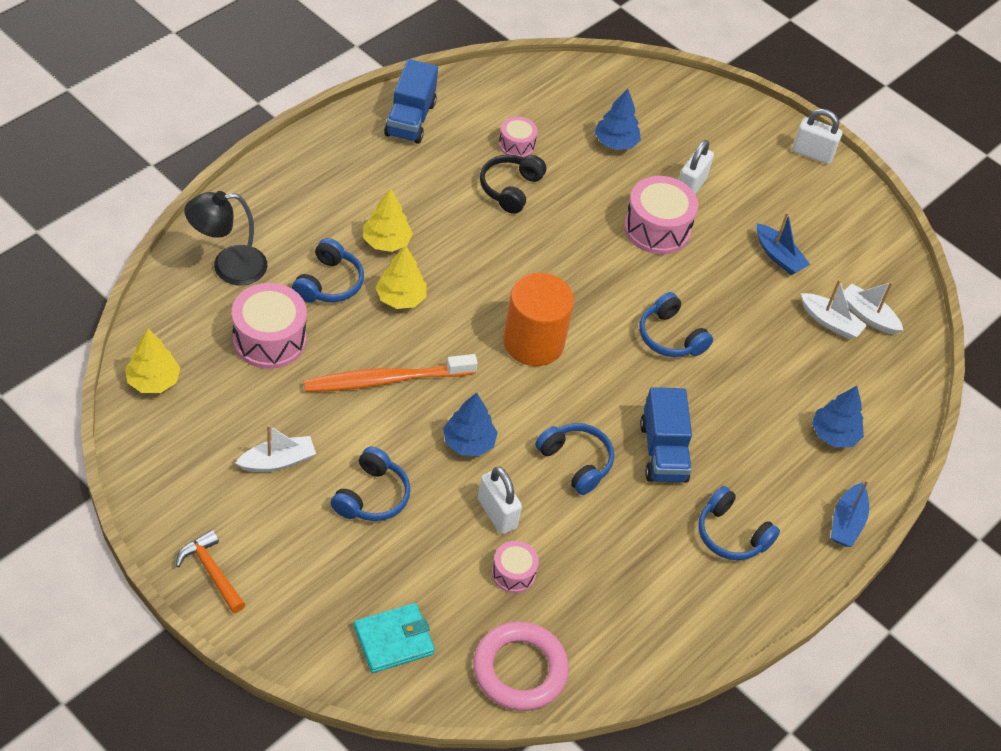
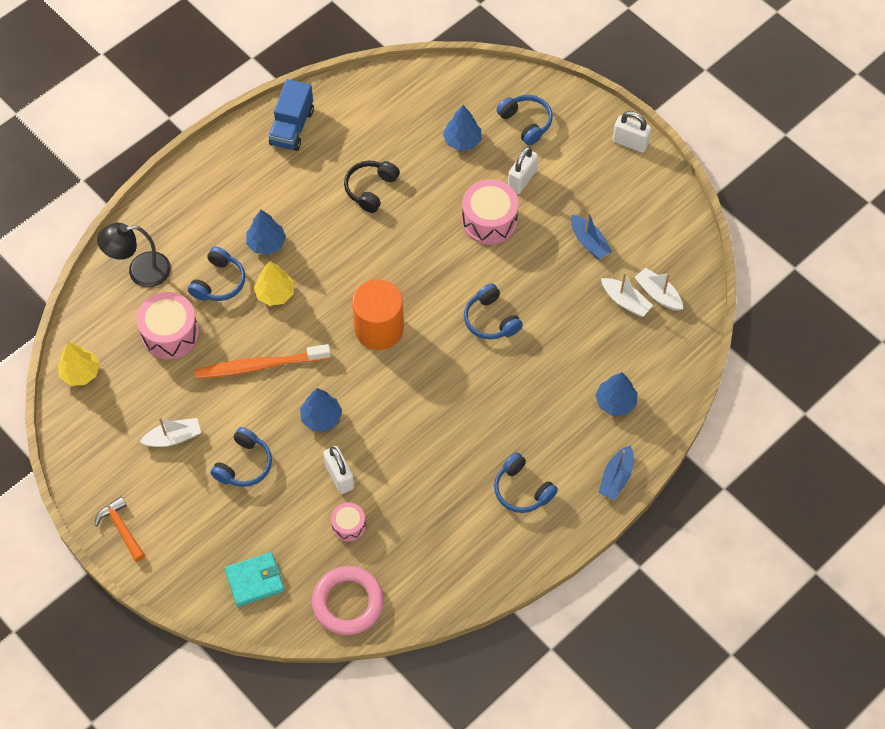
camera: 10 degrees right, 10 degrees up
yellow tree [363,188,413,252] -> blue tree [246,210,286,255]
pink drum [499,116,537,157] -> none
blue headphones [535,423,614,495] -> blue headphones moved to [497,95,553,145]
blue truck [640,387,692,483] -> none

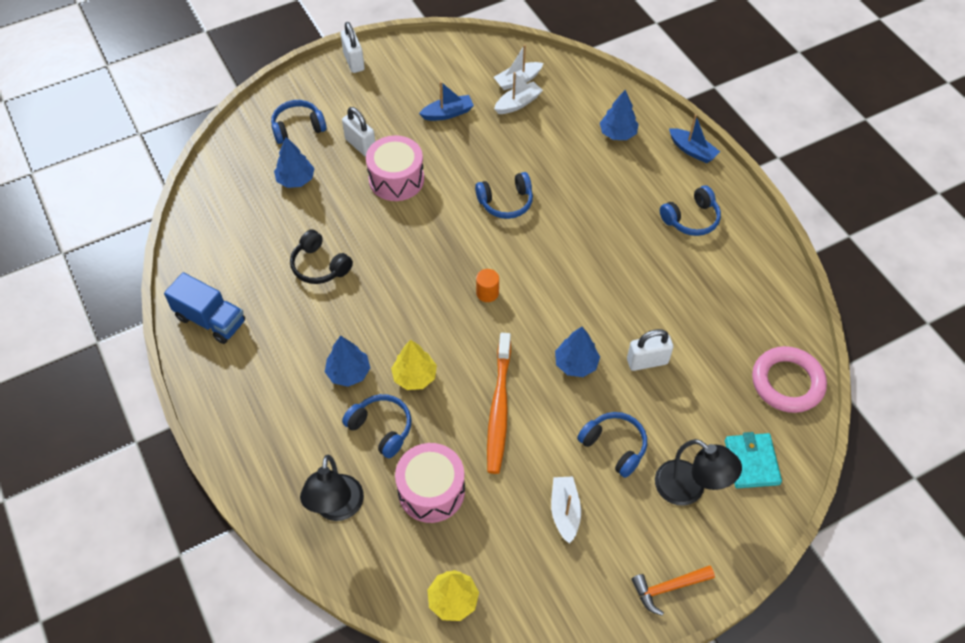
camera: 75 degrees left, 5 degrees down
pink drum [331,502,366,542] -> none
orange cylinder [352,279,404,350] -> orange cylinder [476,269,499,302], size x0.44
white padlock [613,111,651,153] -> white padlock turned 60 degrees counterclockwise [340,22,365,73]
none -> black lamp [655,439,742,506]

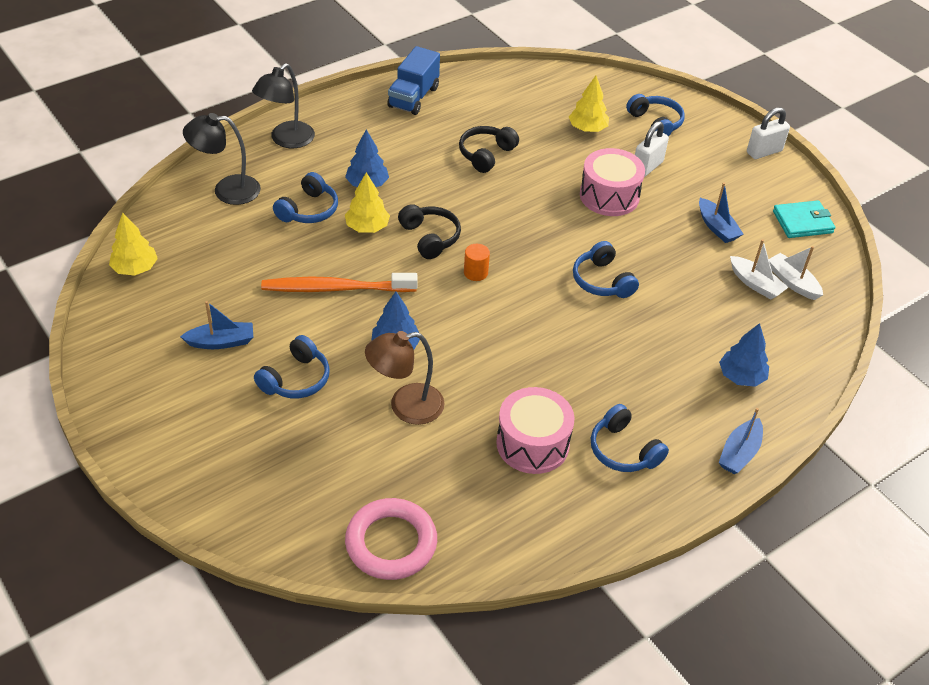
camera: 80 degrees right, 10 degrees down
blue tree [274,137,315,188] -> yellow tree [569,76,609,132]
pink drum [395,443,465,523] -> pink drum moved to [496,387,575,474]
white boat [551,477,581,544] -> blue boat [180,301,253,349]
white padlock [627,329,673,371] -> brown lamp [365,331,445,425]
orange hammer [632,566,715,616] -> none
black lamp [655,439,742,506] -> black lamp moved to [252,63,315,148]
turquoise wallet [725,432,782,488] -> turquoise wallet moved to [773,200,835,238]
none -> black headphones [398,204,461,259]

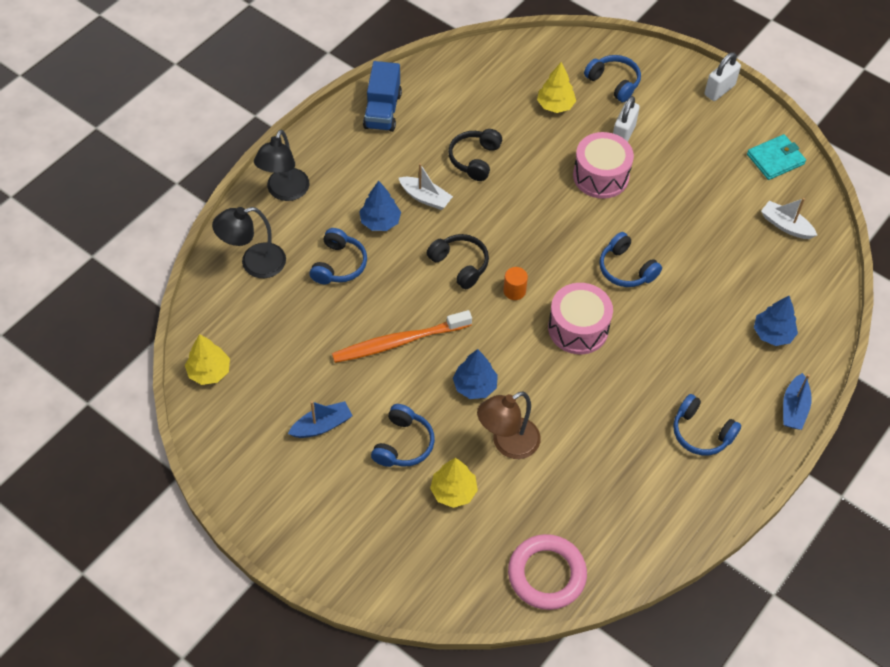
camera: 15 degrees left, 10 degrees up
yellow tree [345,172,390,233] -> yellow tree moved to [430,458,478,508]
pink drum [496,387,575,474] -> pink drum moved to [548,283,613,354]
blue boat [699,182,743,243] -> none
white boat [730,239,789,299] -> white boat moved to [399,163,453,210]

